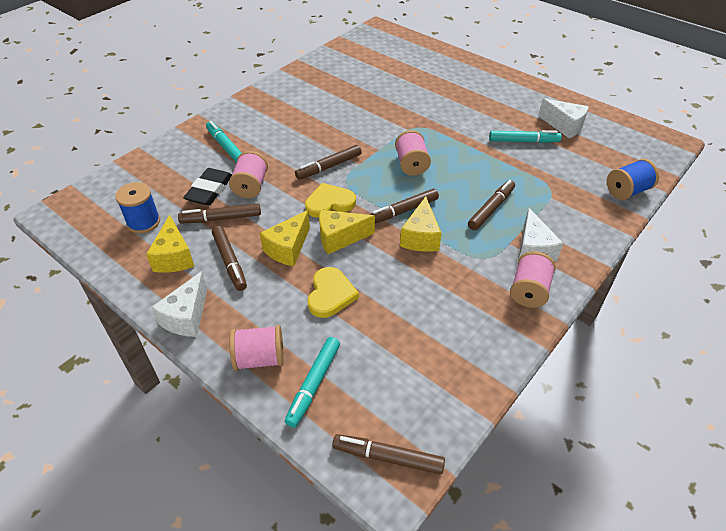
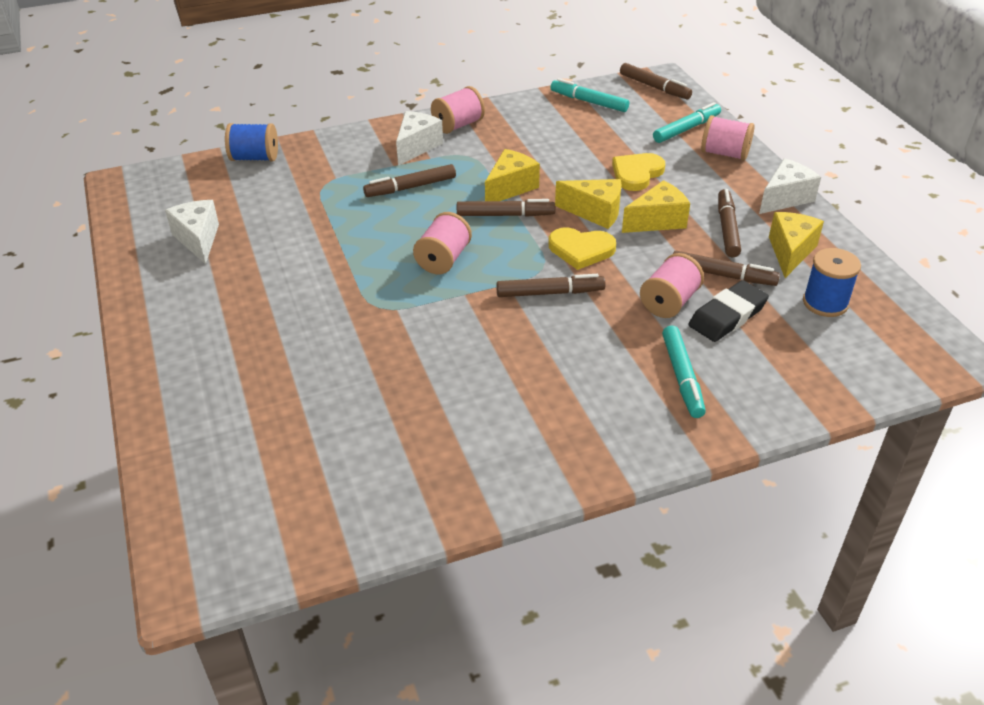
camera: 150 degrees left, 5 degrees down
turquoise marker [489,130,562,143] -> turquoise marker moved to [551,78,629,112]

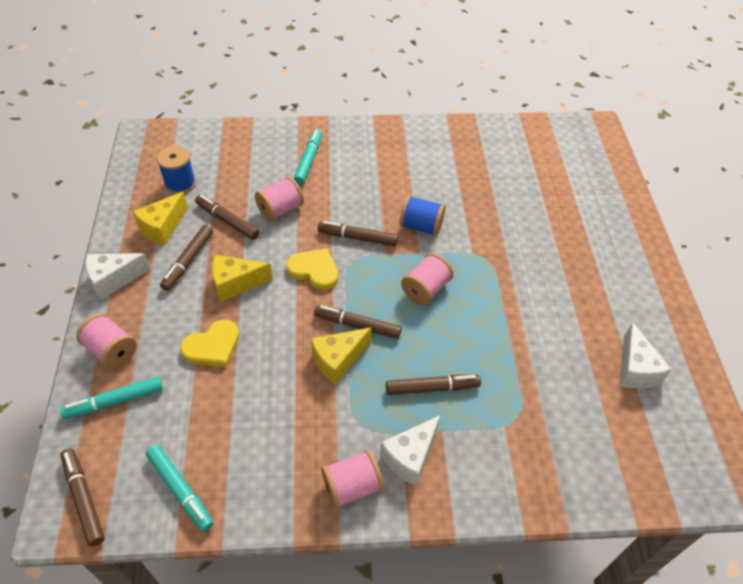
camera: 165 degrees left, 10 degrees up
blue spool [225,123,278,161] -> blue spool moved to [399,195,446,236]
yellow cheese [555,179,621,229] -> none
black eraser [689,280,769,342] -> none

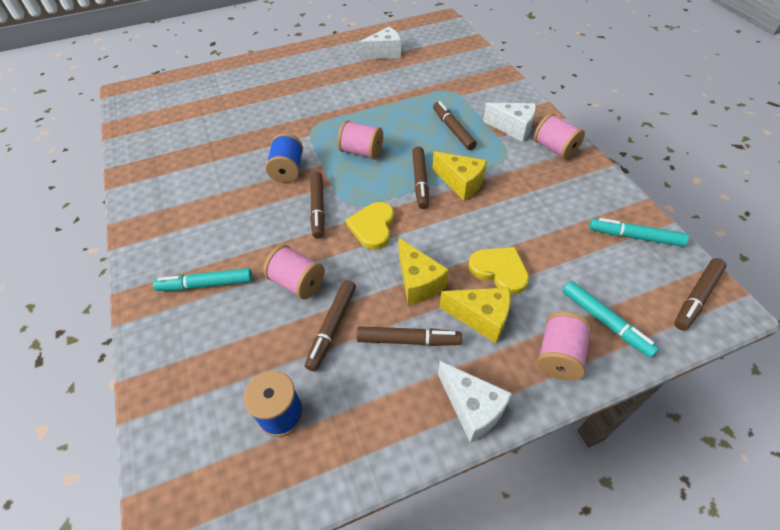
camera: 105 degrees left, 0 degrees up
yellow cheese [133,192,188,245] -> yellow cheese moved to [440,287,510,343]
turquoise marker [146,445,213,532] -> turquoise marker turned 105 degrees counterclockwise [589,218,689,247]

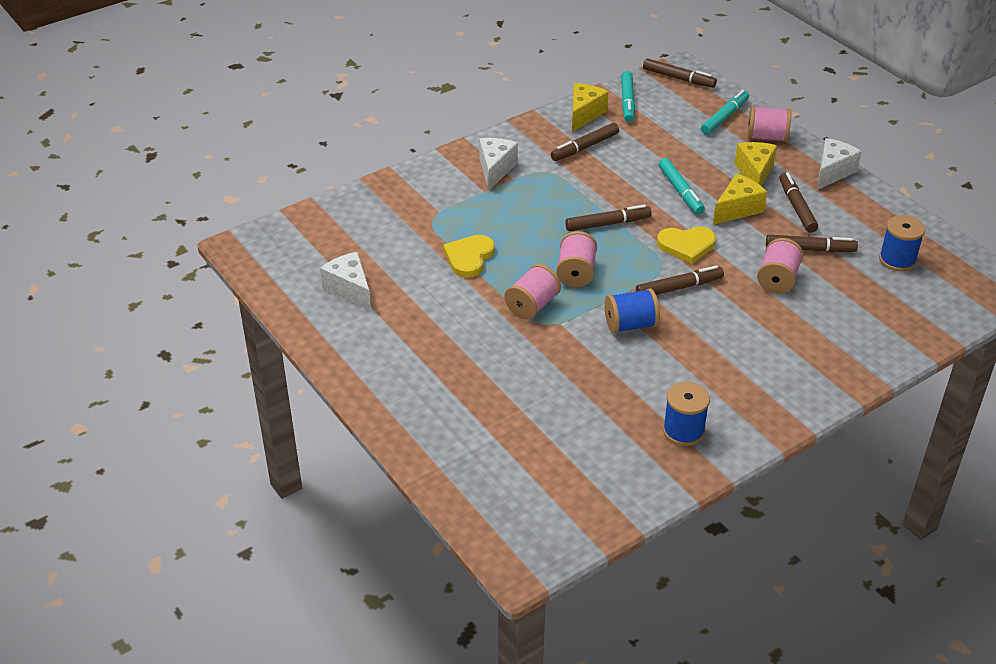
camera: 105 degrees left, 10 degrees down
turquoise marker [153,268,253,291] -> turquoise marker moved to [658,158,705,215]
yellow cheese [432,151,487,200] -> yellow cheese moved to [572,83,608,132]
brown marker [433,101,477,150] -> brown marker moved to [551,123,619,161]
yellow heart [469,247,529,294] -> yellow heart moved to [443,235,495,278]
pink spool [534,113,585,159] -> pink spool moved to [504,264,561,320]
none -> blue spool [663,382,710,446]

